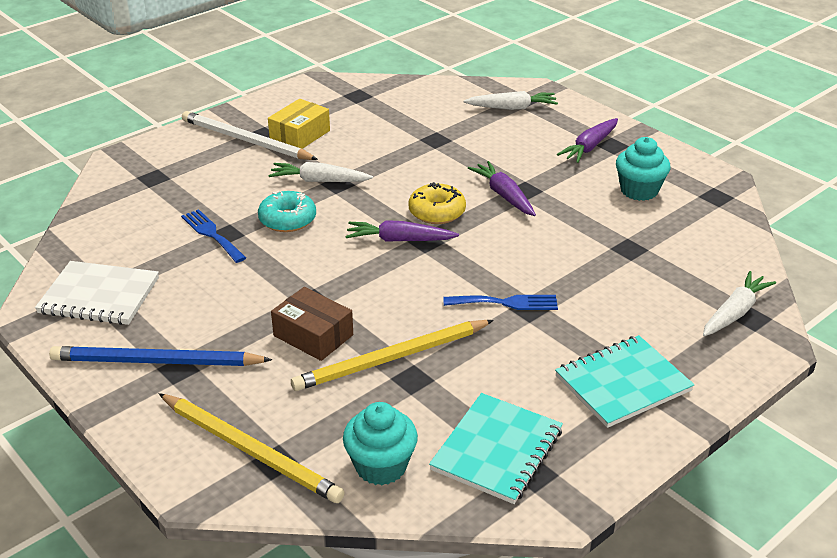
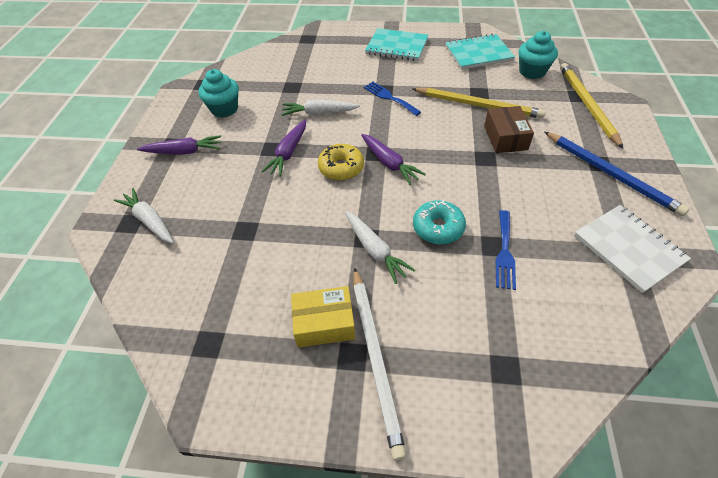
camera: 130 degrees left, 15 degrees up
white carrot [703,271,776,336] -> white carrot moved to [281,100,360,116]

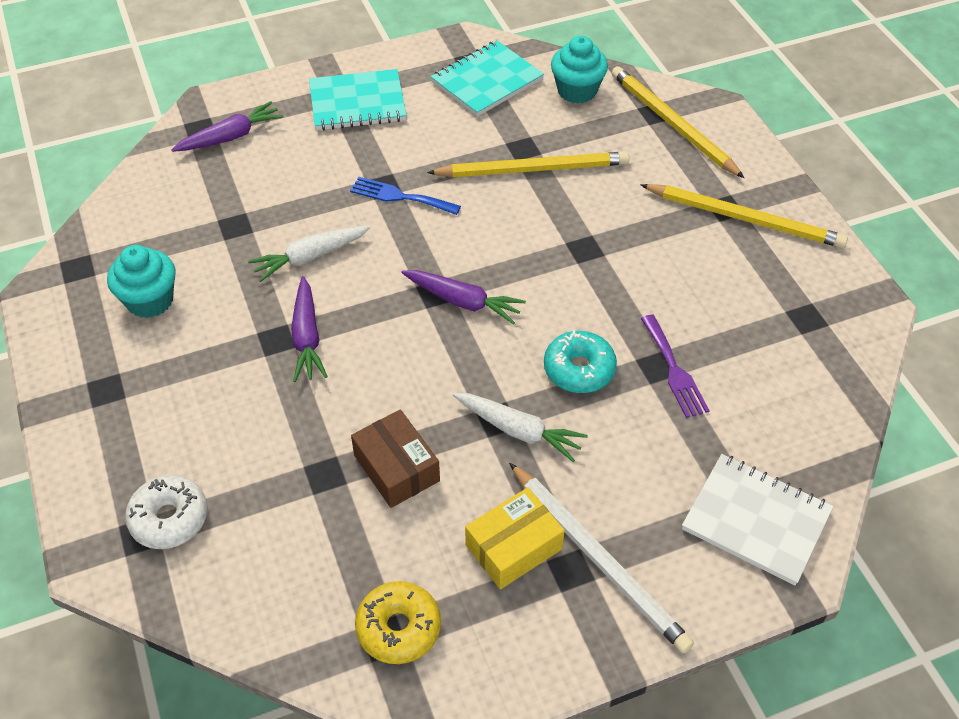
camera: 30 degrees left, 0 degrees up
white carrot [114,188,174,244] -> white donut [125,475,208,549]
purple carrot [137,135,221,155] -> purple carrot moved to [171,101,283,152]
yellow donut [318,144,364,180] -> yellow donut moved to [355,581,441,664]
brown box [484,106,534,153] -> brown box moved to [351,410,440,508]
blue fork [496,210,516,290] -> purple fork [641,314,710,418]
blue pencil [545,132,689,216] -> yellow pencil [640,184,848,248]
white notebook [574,205,691,293] -> white notebook moved to [682,454,833,585]

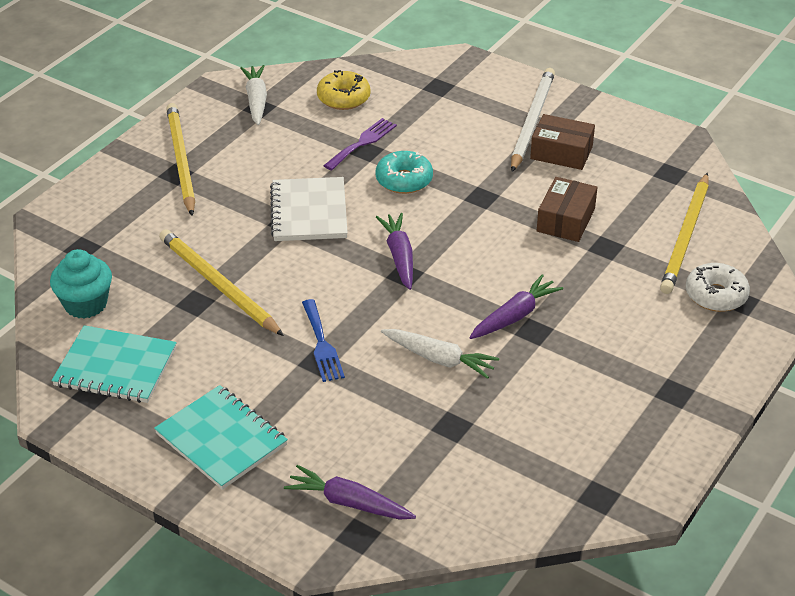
camera: 125 degrees left, 10 degrees down
turquoise cupcake [107,245,176,318] -> none
yellow donut [355,581,441,664] -> yellow donut moved to [317,70,371,110]
white carrot [453,393,588,462] -> white carrot moved to [240,65,267,125]
yellow box [465,487,565,589] -> brown box [530,114,595,170]
yellow pencil [612,66,744,178] -> yellow pencil moved to [660,173,709,294]
white notebook [682,454,833,585] -> white notebook moved to [270,177,348,241]

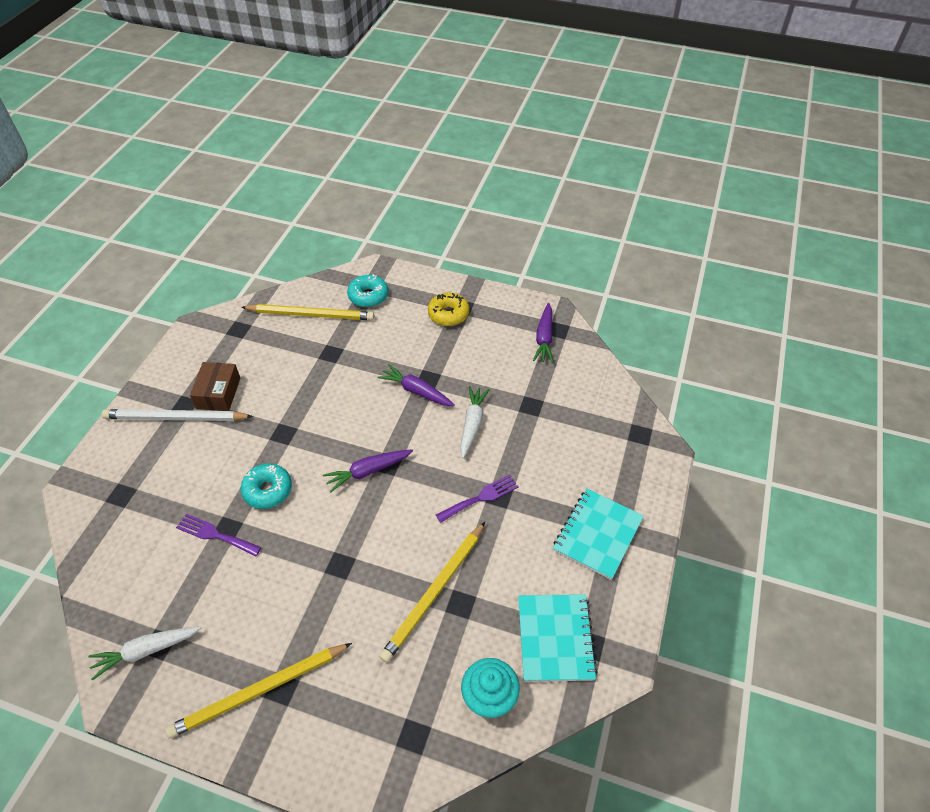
camera: 105 degrees left, 10 degrees up
white notebook [270,177,348,241] -> none
purple carrot [284,465,416,520] -> purple carrot moved to [533,303,553,363]
blue fork [302,299,345,382] -> purple fork [436,475,519,523]
yellow donut [317,70,371,110] -> yellow donut moved to [428,292,469,326]
brown box [537,177,597,242] -> none
white donut [686,263,750,312] -> turquoise donut [347,274,388,307]

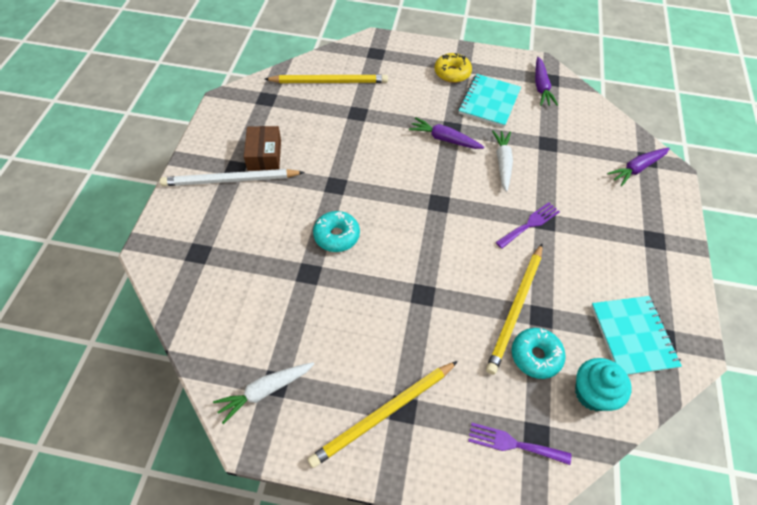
camera: 10 degrees left, 5 degrees up
purple fork [176,514,261,556] -> purple fork moved to [468,423,571,465]
purple carrot [323,449,413,492] -> purple carrot moved to [607,148,670,186]
turquoise donut [347,274,388,307] -> turquoise donut moved to [512,328,566,379]
turquoise notebook [553,488,644,580] -> turquoise notebook moved to [458,74,521,127]

